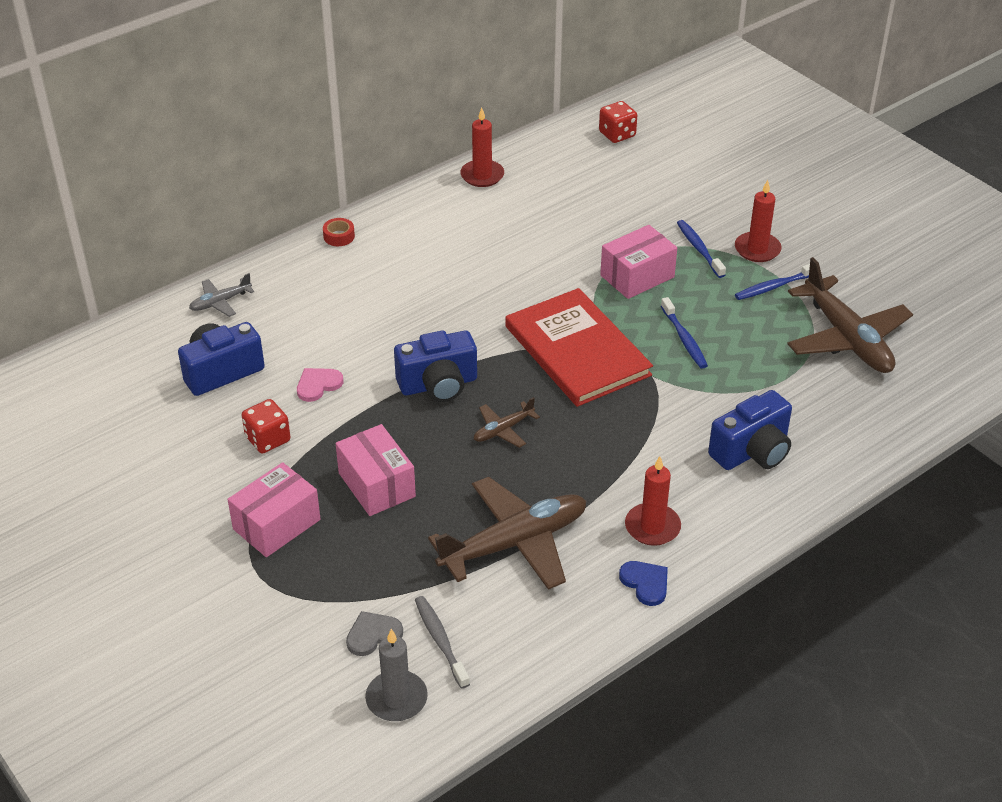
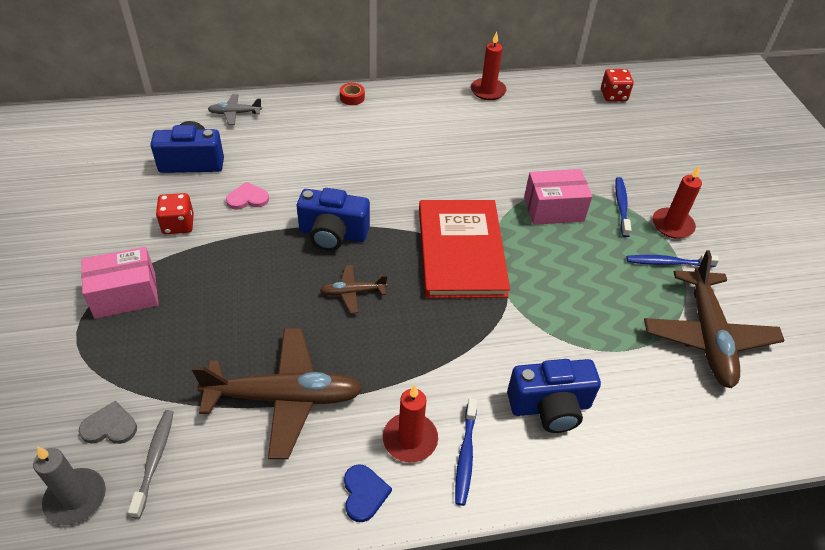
camera: 25 degrees right, 5 degrees up
pink box [336,424,416,516] -> none
blue toothbrush [661,297,708,369] -> blue toothbrush moved to [455,398,477,506]

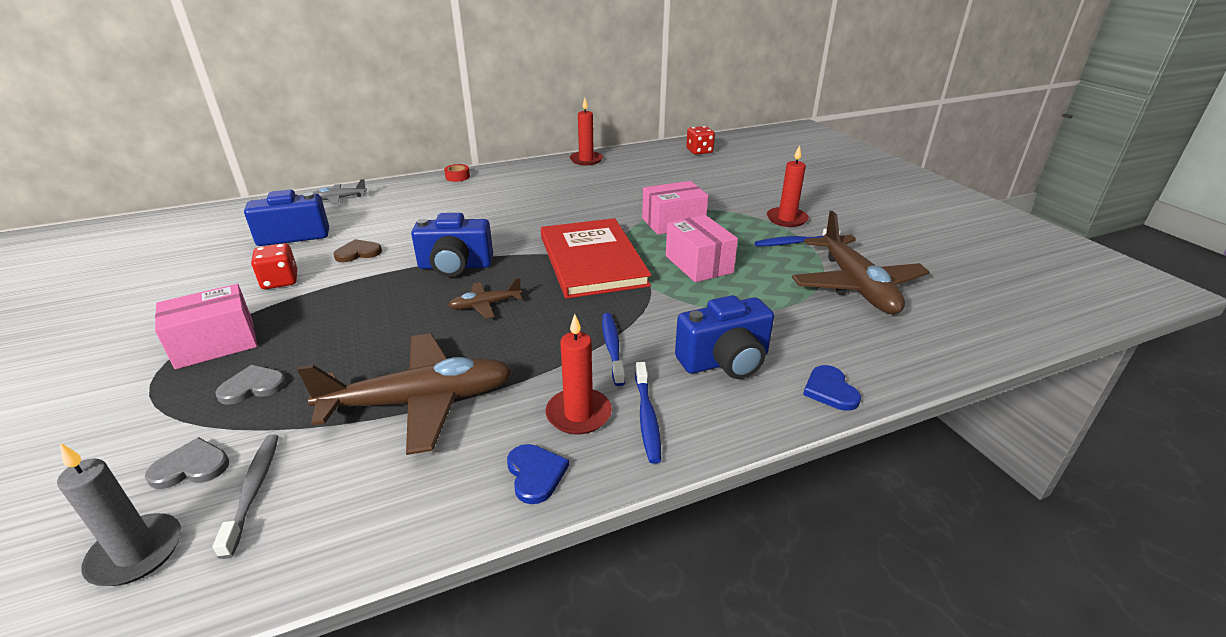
camera: 10 degrees left, 15 degrees down
pink heart [226,182,269,210] -> brown heart [333,239,382,262]
blue toothbrush [615,177,631,237] -> blue toothbrush moved to [602,313,625,386]
none -> grey heart [215,365,286,405]
none -> pink box [666,215,738,282]
none -> blue heart [803,365,861,411]

